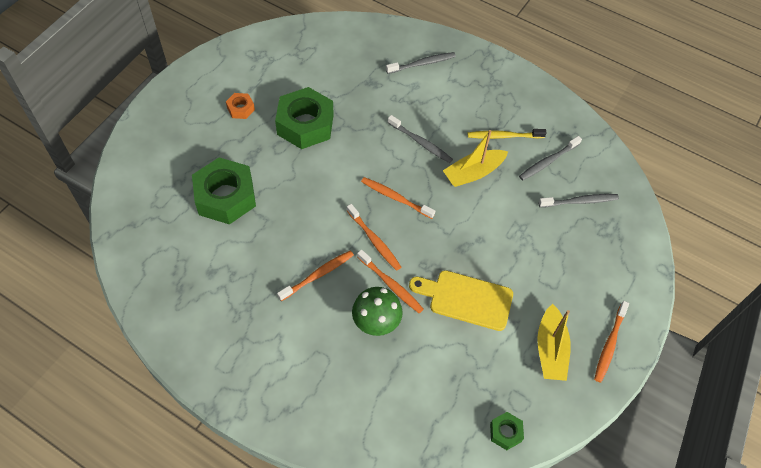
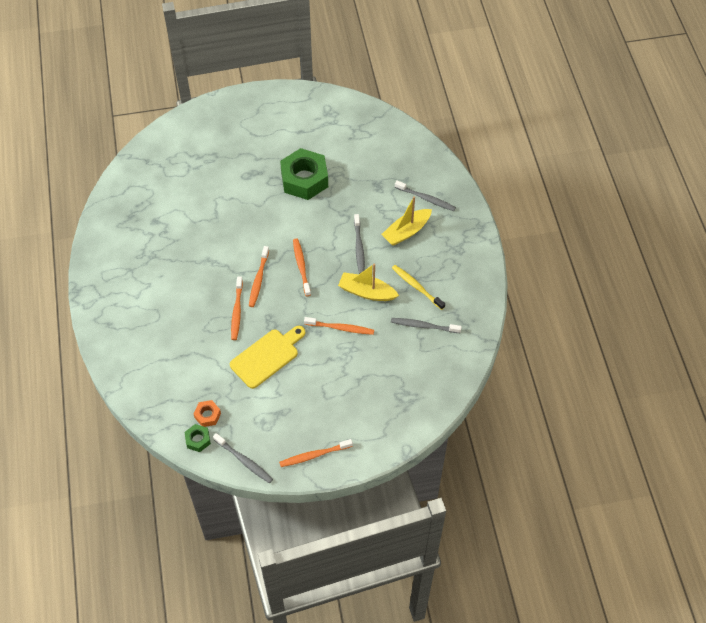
camera: 50 degrees right, 0 degrees up
green nut [192,157,256,225] -> none
orange nut [226,93,255,119] -> orange nut moved to [194,400,221,427]
orange toothbrush [277,251,354,301] -> orange toothbrush moved to [304,317,374,335]
green mushroom [352,287,402,336] -> none
yellow cutting board [409,270,513,331] -> yellow cutting board turned 75 degrees clockwise [230,326,305,389]
yellow boat [537,304,571,381] -> yellow boat moved to [381,196,432,246]
grey toothbrush [539,194,619,208] -> grey toothbrush moved to [213,433,273,483]

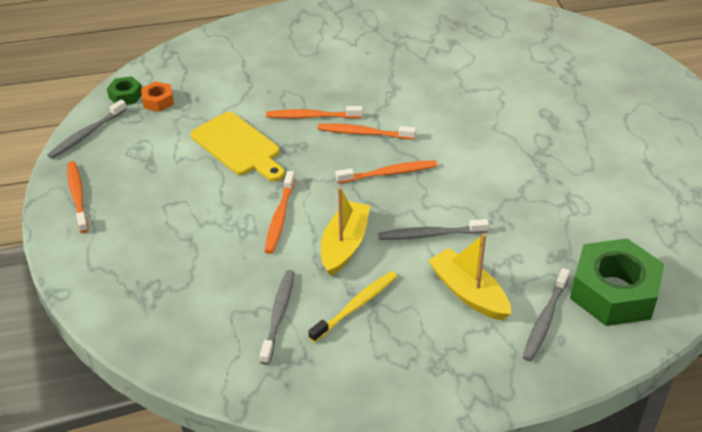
camera: 90 degrees right, 15 degrees down
green nut [280,148,328,200] -> green nut moved to [570,238,664,326]

